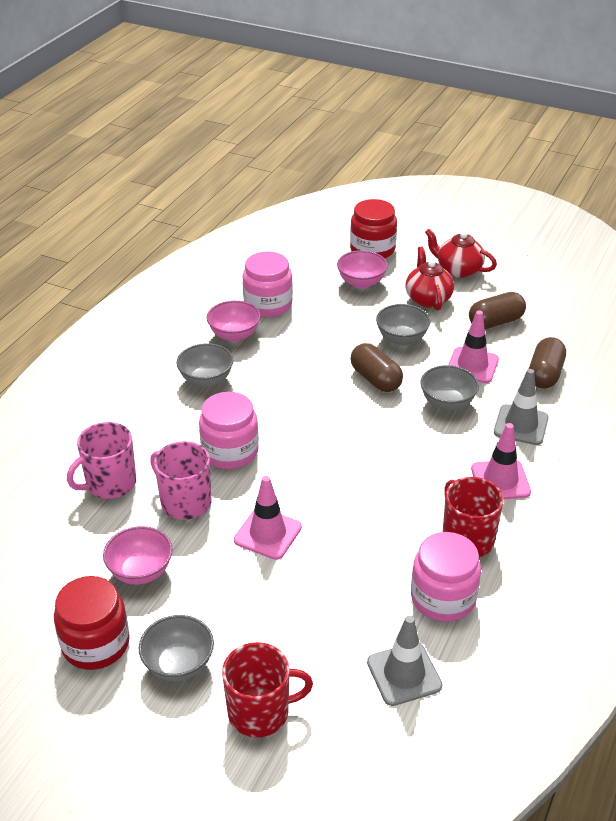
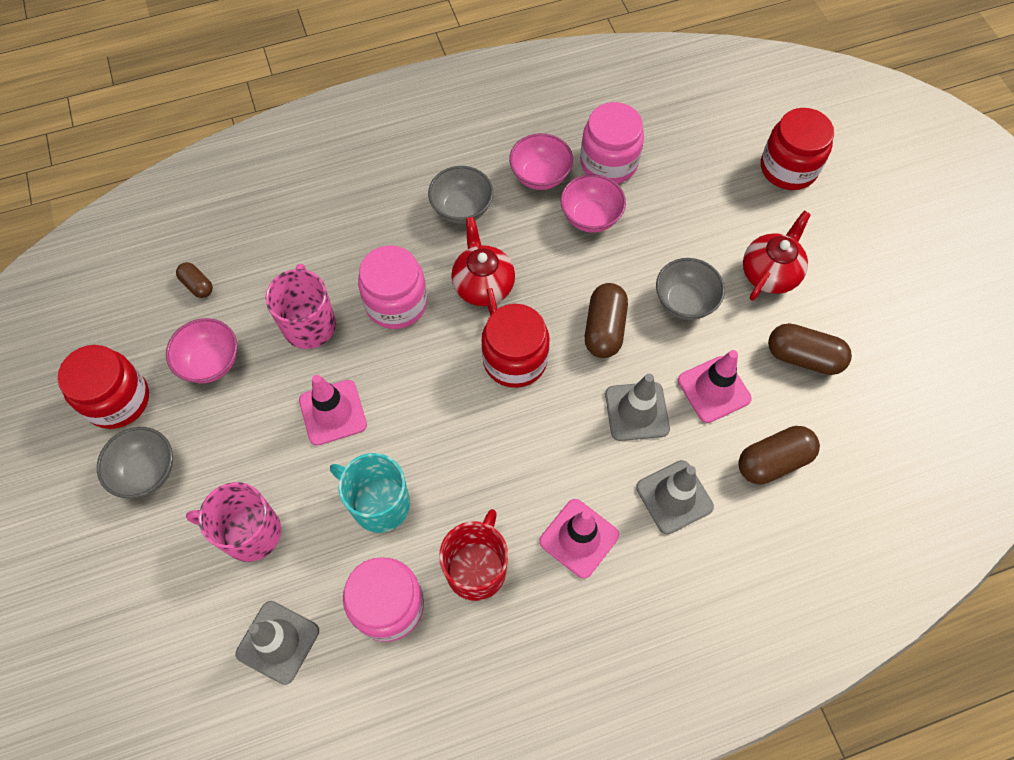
camera: 45 degrees right, 25 degrees up
pink mug [67,422,136,499] -> pink mug moved to [186,482,281,562]
red mug [222,642,313,737] -> none
pink bowl [337,250,388,289] -> pink bowl moved to [560,174,626,233]
grey bowl [421,365,479,411] -> grey traffic cone [605,374,670,441]
red teapot [425,229,497,278] -> red teapot moved to [451,217,515,315]
none -> brown capsule [176,262,213,298]
none -> turquoise mug [330,453,410,533]
none -> red jar [481,304,550,388]

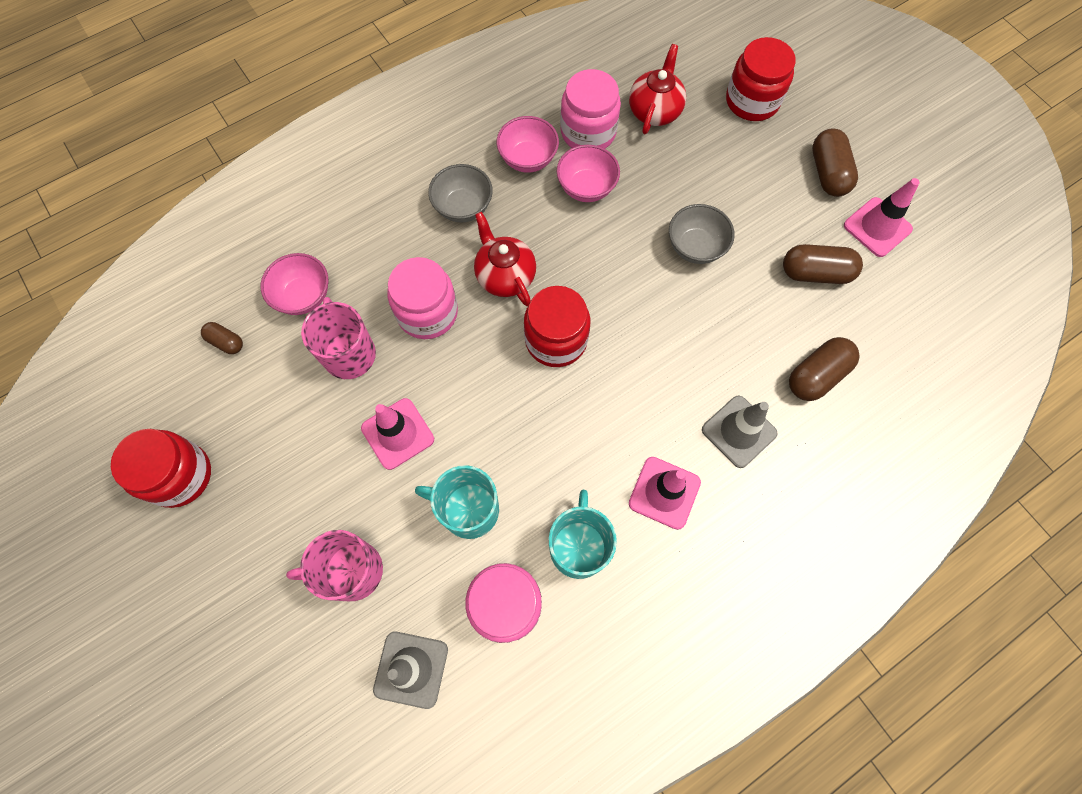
camera: 15 degrees left, 5 degrees up
grey bowl [97,427,173,498] -> none
pink bowl [166,318,237,383] -> pink bowl moved to [261,253,328,315]
red mug [439,509,508,601] -> turquoise mug [549,490,617,579]
brown capsule [585,283,628,358] -> brown capsule moved to [812,128,858,197]
grey traffic cone [605,374,670,441] -> none
pink traffic cone [678,350,752,423] -> pink traffic cone moved to [844,178,920,257]
red teapot [743,211,811,301] -> red teapot moved to [629,44,686,134]

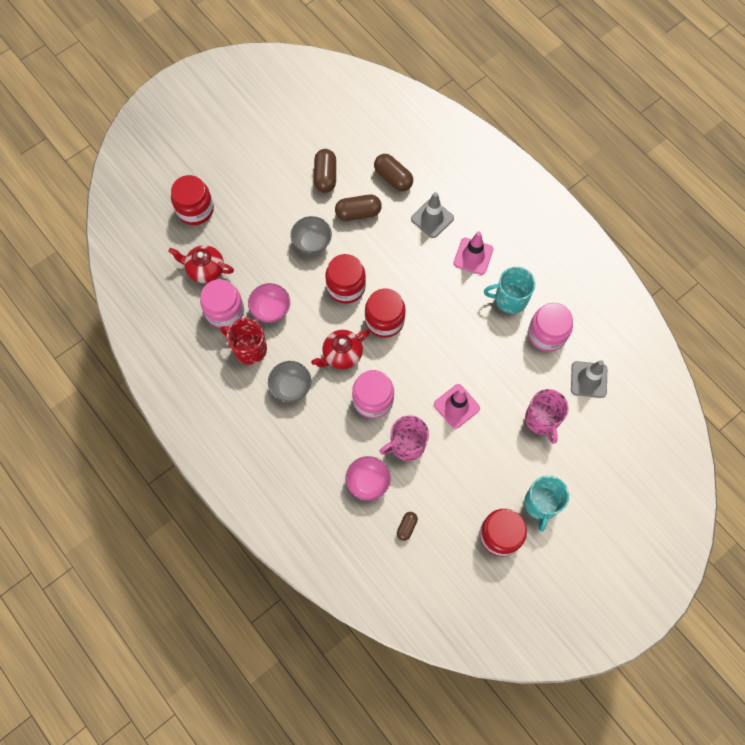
camera: 95 degrees left, 0 degrees up
turquoise mug [415,465,499,539] -> turquoise mug moved to [524,475,569,532]
pink bowl [497,116,559,173] -> red mug [220,318,267,365]
brown capsule [812,128,858,197] -> brown capsule moved to [335,195,382,221]
pink traffic cone [844,178,920,257] -> none
none -> red jar [326,254,366,304]

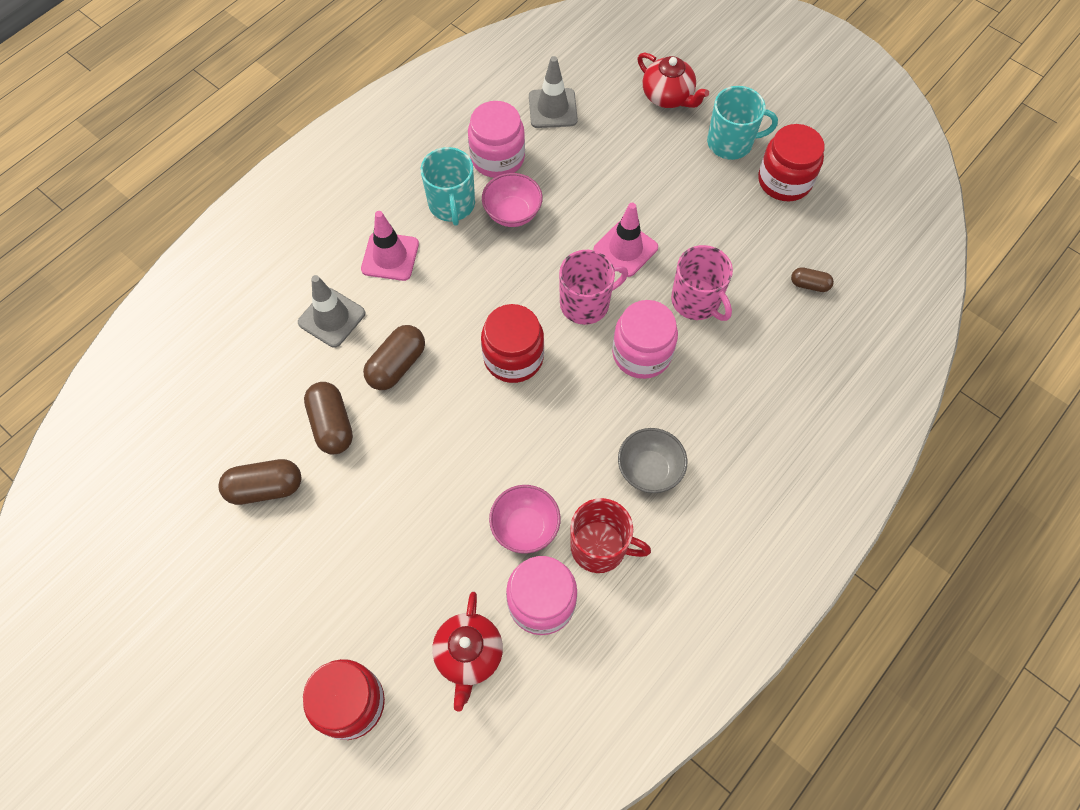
camera: 100 degrees left, 5 degrees down
red mug [220,318,267,365] -> red mug turned 90 degrees counterclockwise [570,498,651,573]
grey bowl [291,216,332,254] -> none
red teapot [311,330,370,369] -> red teapot moved to [638,52,709,108]
red jar [326,254,366,304] -> none
pink bowl [346,456,391,501] -> pink bowl moved to [482,173,543,227]
brown capsule [374,154,413,191] -> brown capsule moved to [363,325,425,390]
pink mug [525,389,569,444] -> pink mug moved to [559,250,628,325]

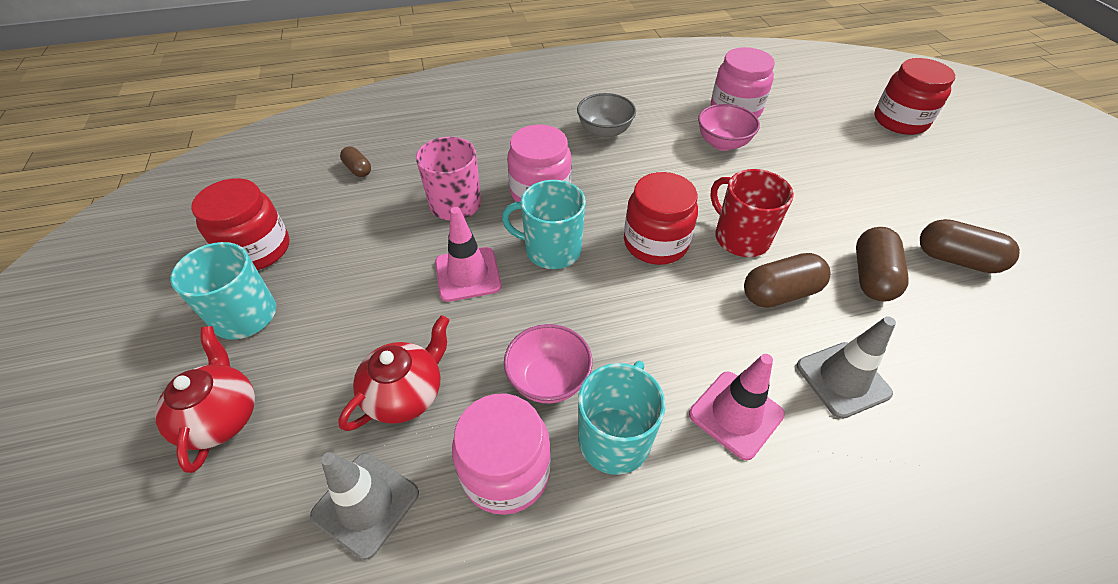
camera: 145 degrees left, 15 degrees down
red teapot [432,592,503,712] -> red teapot moved to [338,315,450,431]
pink mug [559,250,628,325] -> turquoise mug [502,180,586,269]
red mug [570,498,651,573] -> red mug moved to [710,169,794,257]

